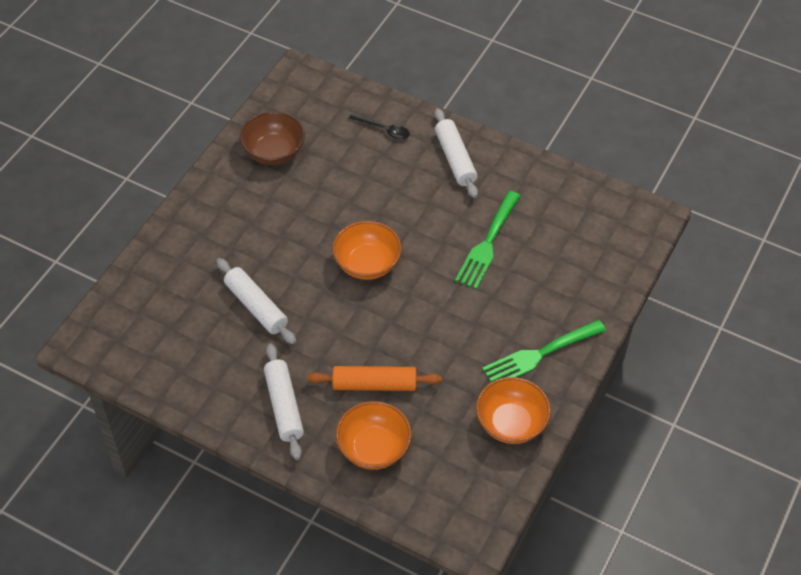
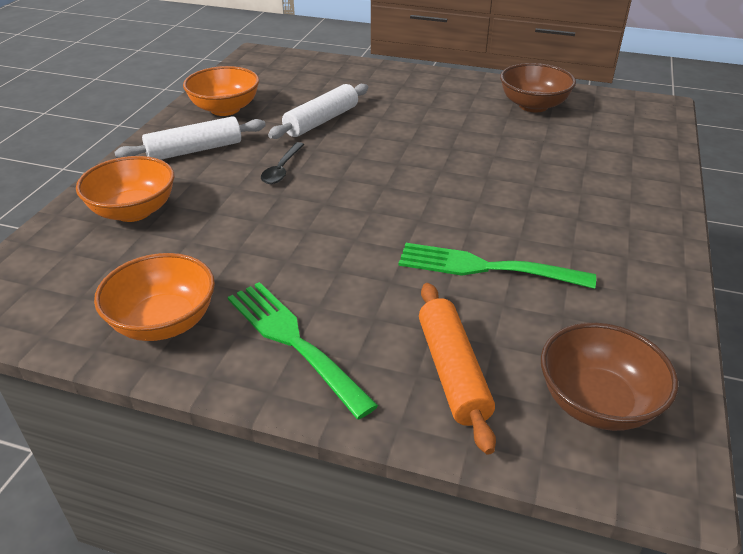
camera: 80 degrees right, 15 degrees down
orange rolling pin [307,366,442,391] -> orange rolling pin moved to [419,283,496,455]
orange bowl [332,221,402,280] -> orange bowl moved to [183,66,259,116]
black spoon [349,113,410,140] -> black spoon moved to [261,142,304,184]
white rolling pin [435,108,478,198] -> none
none -> brown bowl [541,323,678,431]

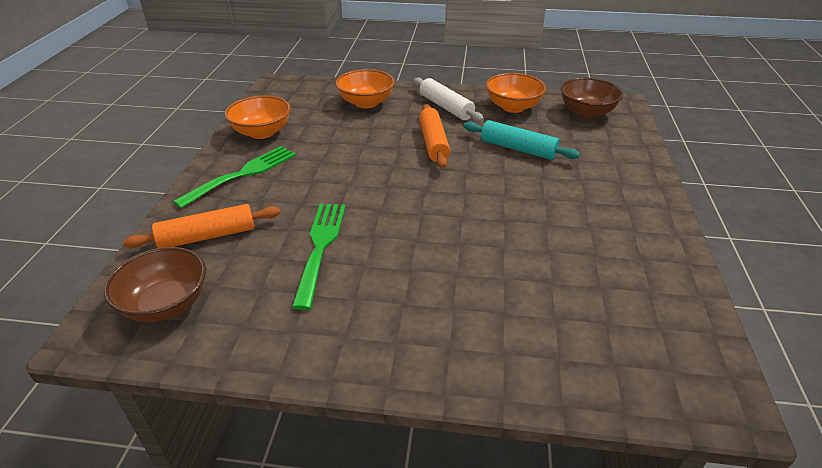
camera: 80 degrees right, 0 degrees up
black spoon [261,142,304,184] -> orange rolling pin [419,104,450,168]
white rolling pin [268,84,368,139] -> turquoise rolling pin [463,120,580,160]
brown bowl [500,63,576,112] -> brown bowl moved to [561,78,623,118]

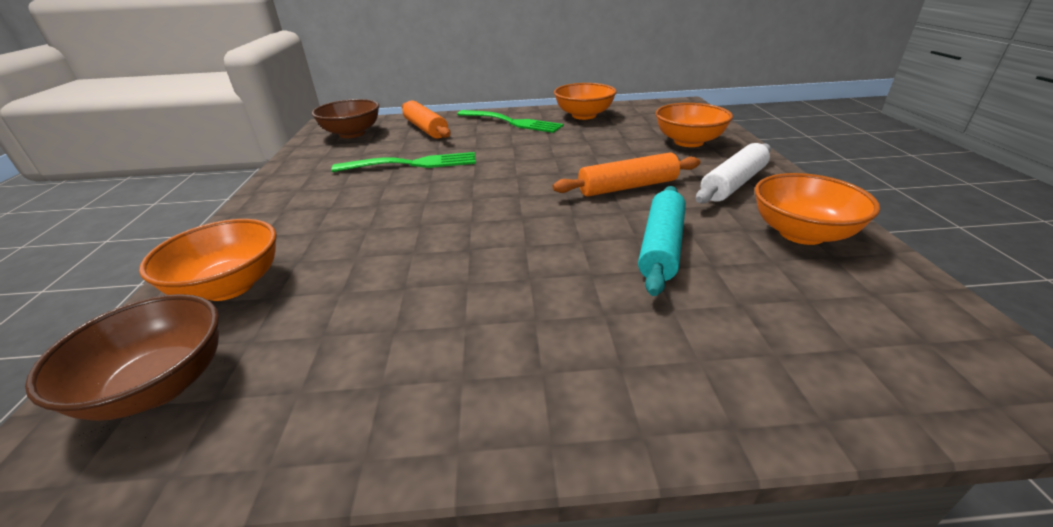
camera: 80 degrees right, 5 degrees down
brown bowl [561,78,623,118] -> brown bowl moved to [25,294,219,421]
none -> orange bowl [139,219,277,301]

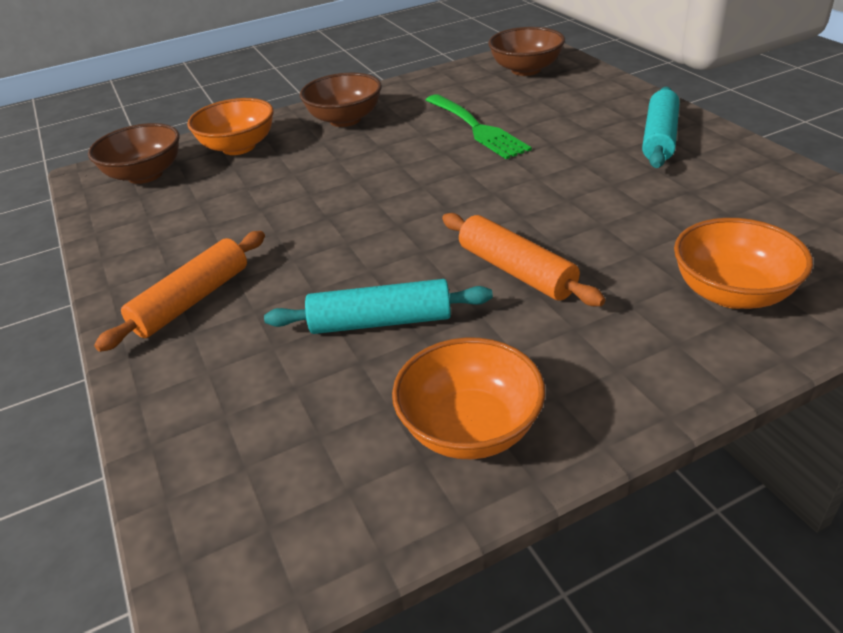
camera: 70 degrees right, 5 degrees up
orange rolling pin [402,100,451,139] -> orange rolling pin moved to [94,231,265,352]
green fork [457,110,564,133] -> turquoise rolling pin [642,87,680,168]
orange bowl [554,83,617,120] -> none
white rolling pin [696,143,771,204] -> none
none -> brown bowl [300,73,382,127]

